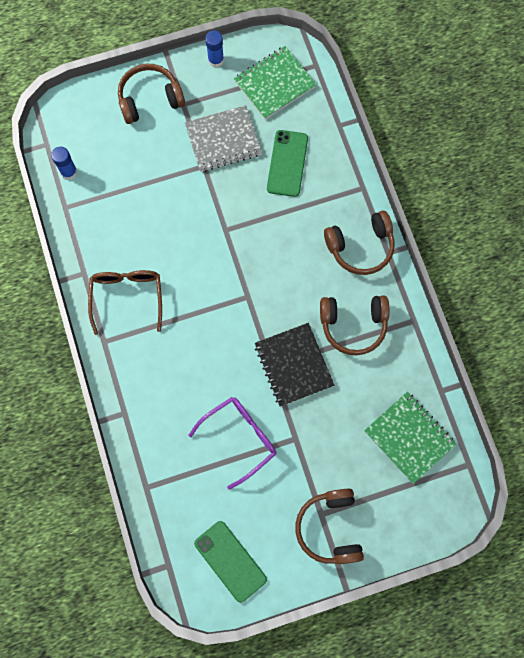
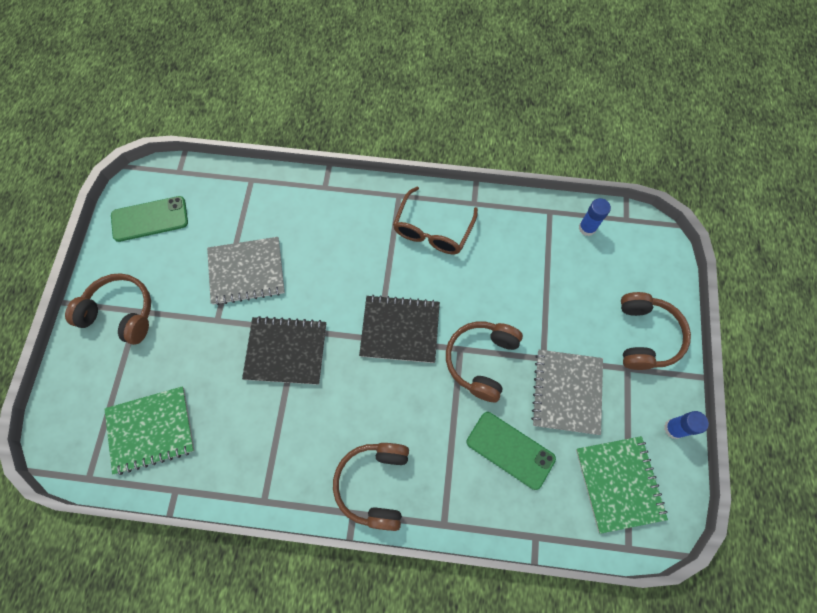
camera: 115 degrees right, 5 degrees down
brown glasses [88,270,162,335] -> brown glasses turned 90 degrees clockwise [393,186,478,254]
purple glasses [188,397,276,490] -> grey notebook [207,237,285,305]
brown headphones [320,296,389,355] -> brown headphones moved to [446,321,523,402]
none -> black notebook [359,295,440,363]

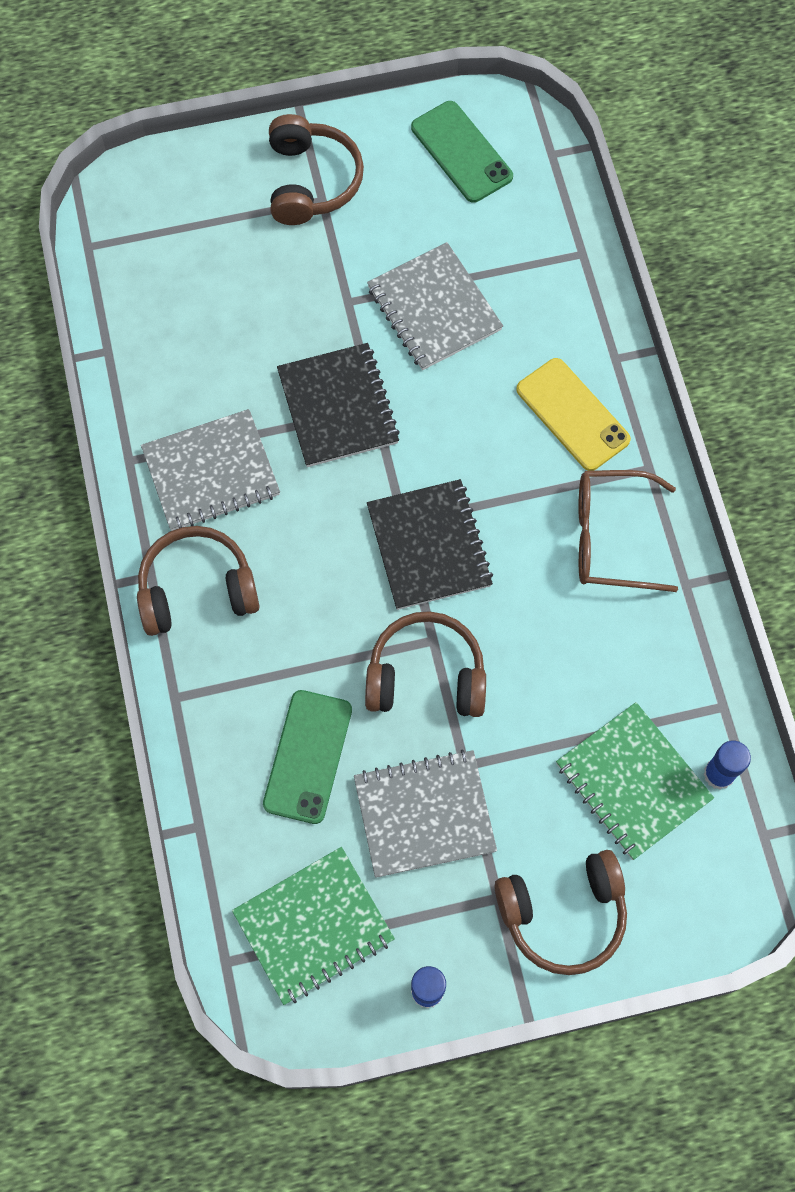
camera: 70 degrees right, 0 degrees up
green notebook [105,386,195,475] -> green notebook moved to [556,702,714,860]
none -> grey notebook [141,409,280,531]
none -> yellow phone [516,358,631,471]

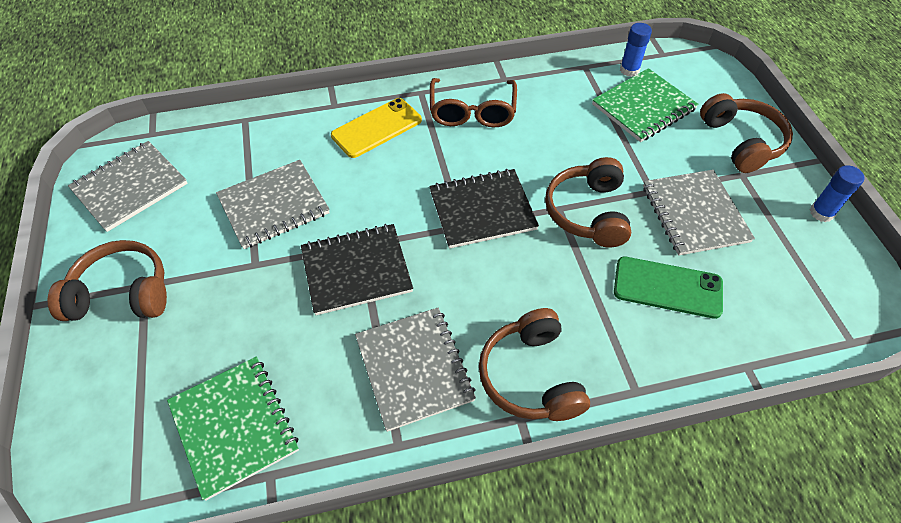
camera: 90 degrees left, 15 degrees down
green notebook [232,847,395,1005] -> green notebook moved to [167,356,299,501]
green phone [411,101,513,203] -> grey notebook [68,141,188,232]

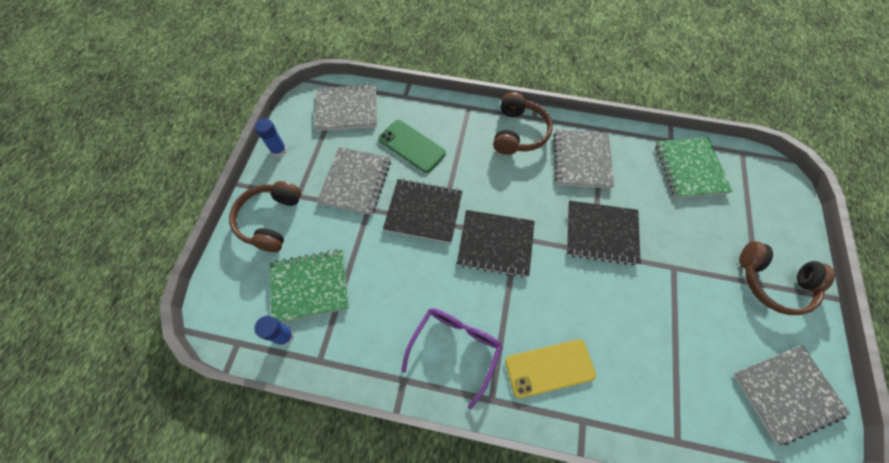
camera: 155 degrees left, 10 degrees up
grey notebook [216,160,330,249] -> grey notebook moved to [314,84,377,131]
brown glasses [430,78,517,128] -> purple glasses [401,308,503,410]
brown headphones [545,157,631,248] -> black notebook [383,179,462,243]

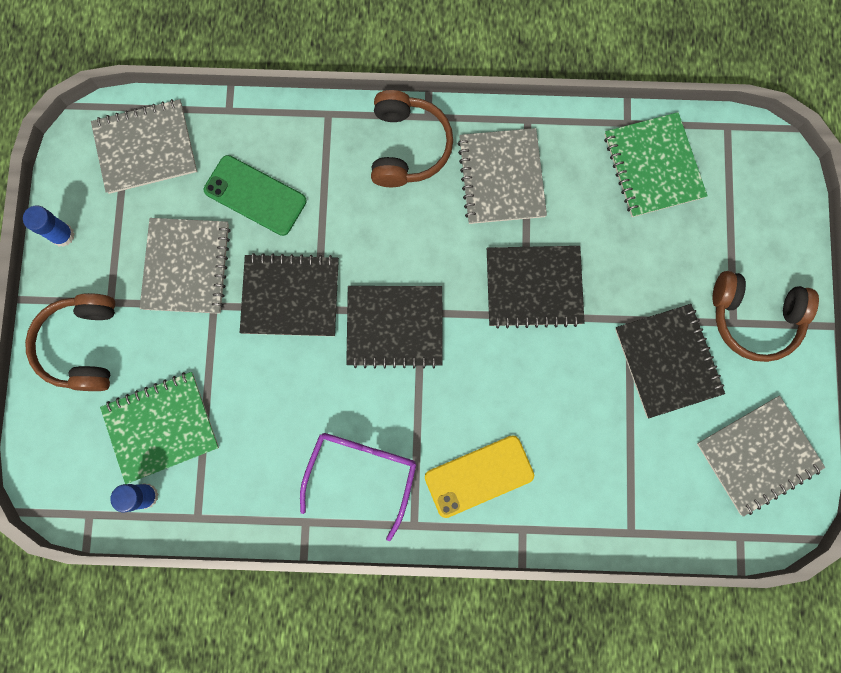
camera: 10 degrees left, 15 degrees up
none -> black notebook [615,304,725,418]

